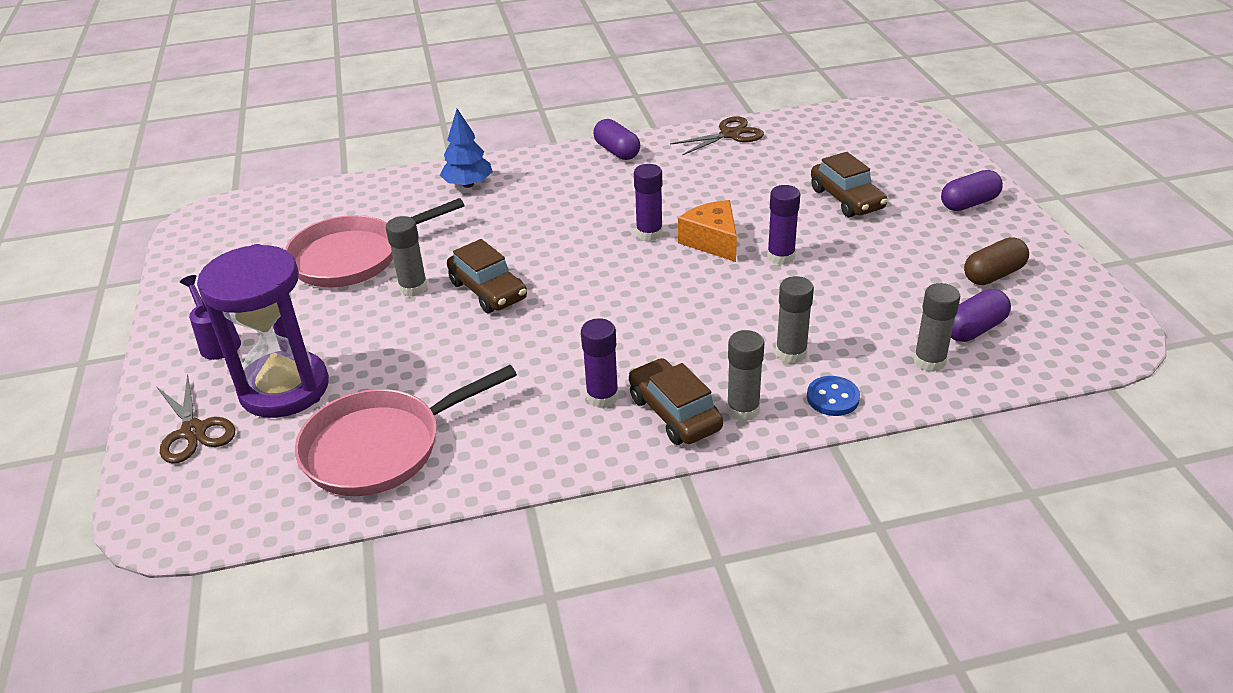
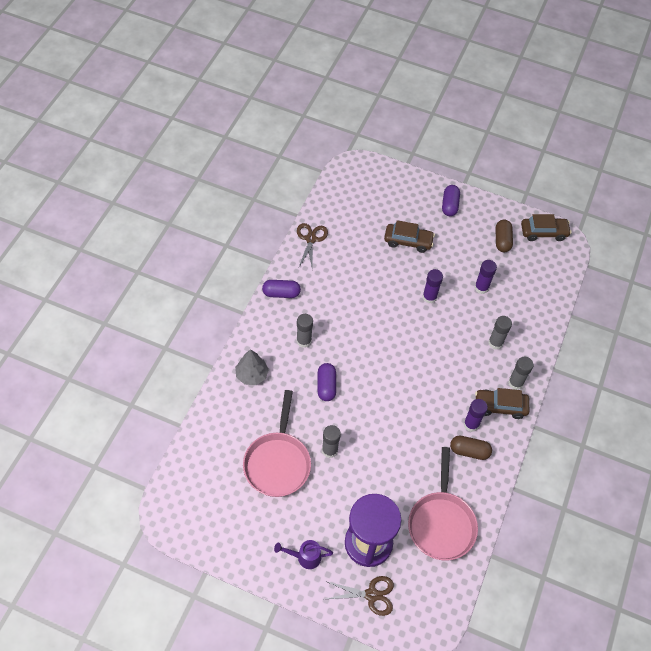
camera: 60 degrees left, 20 degrees up
blue tree [440,109,493,188] -> grey tree [235,349,269,385]
brown car [447,239,527,313] -> brown car moved to [521,214,571,241]
purple glue stick [634,164,663,241] -> purple glue stick moved to [475,260,497,294]
orange cheese [678,200,737,262] -> none
blue button [807,376,860,416] -> none
grey glue stick [914,283,960,372] -> grey glue stick moved to [297,314,313,348]
purple capsule [951,289,1011,342] -> purple capsule moved to [317,363,336,401]
none -> brown capsule [450,436,492,460]

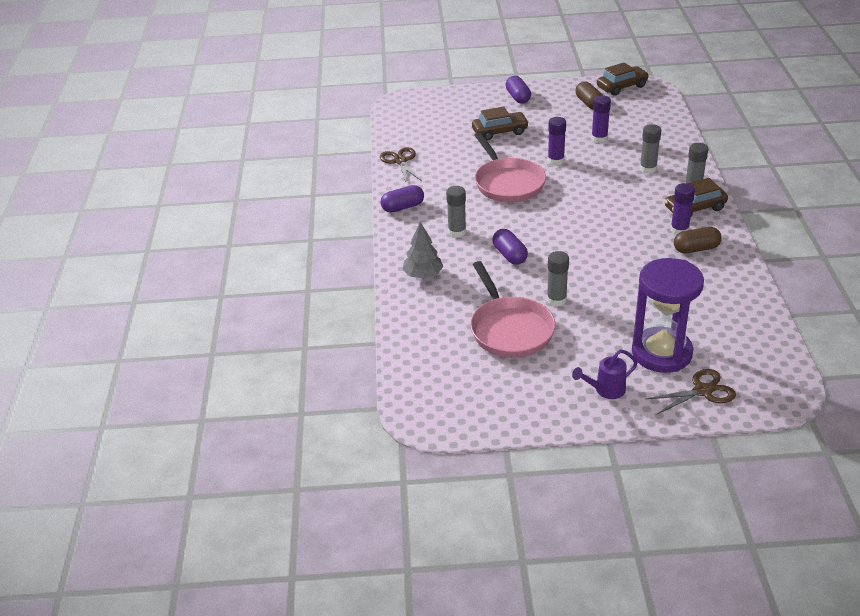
camera: 20 degrees left, 20 degrees down
pink pan [408,447,478,560] -> pink pan moved to [474,132,546,202]

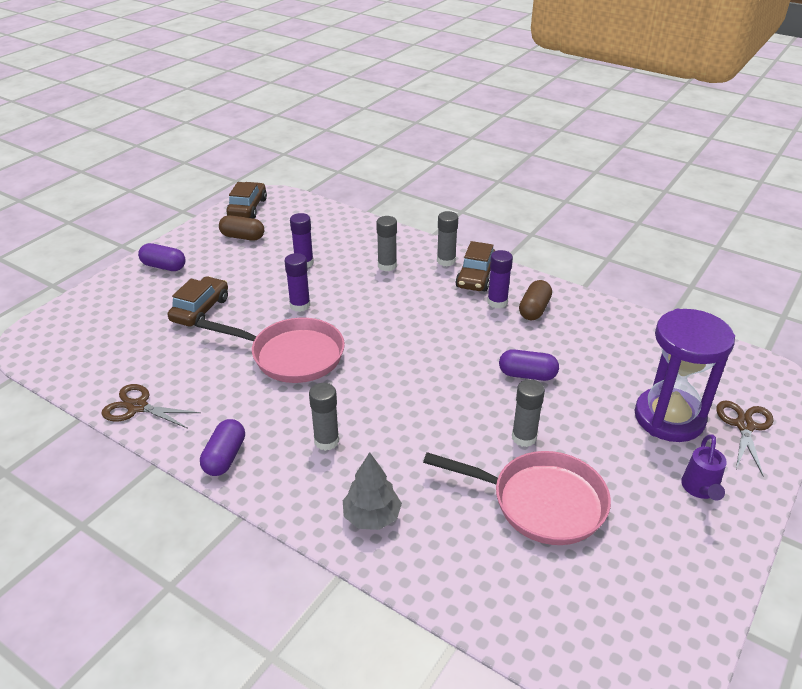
camera: 55 degrees left, 0 degrees up
purple capsule [493,229,528,265] -> purple capsule moved to [499,349,559,381]

